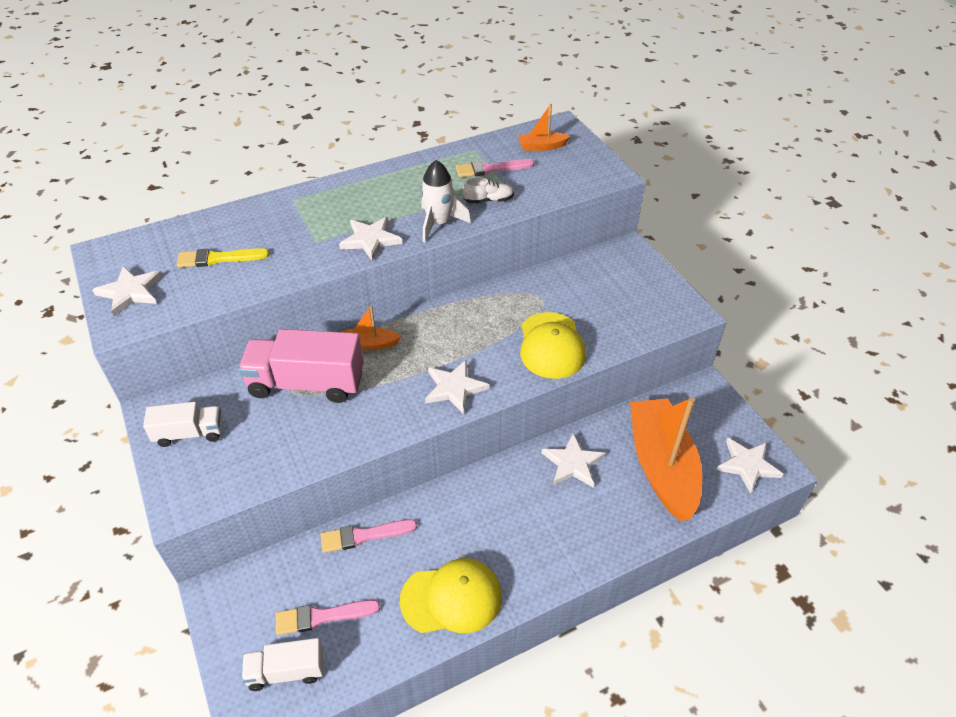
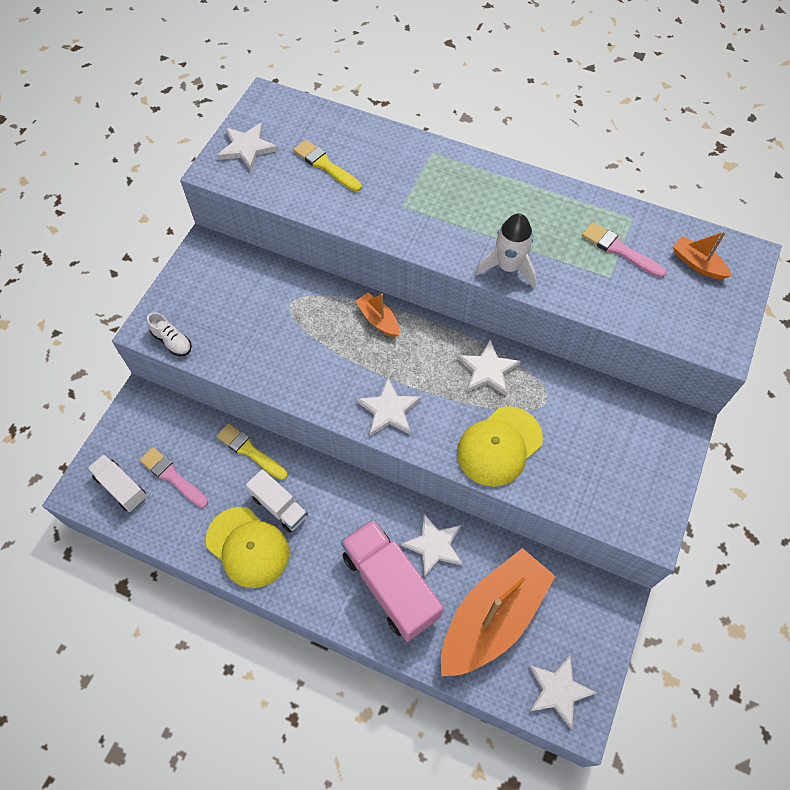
camera: 50 degrees right, 15 degrees up
white truck [143,402,223,447] -> white truck moved to [246,469,308,533]
pink truck [238,329,364,403] -> pink truck moved to [341,519,443,642]
pink brush [321,520,417,553] -> yellow brush [217,423,288,480]
white star [339,217,403,261] -> white star moved to [457,339,521,395]
white shoe [463,177,514,204] -> white shoe moved to [147,312,192,356]

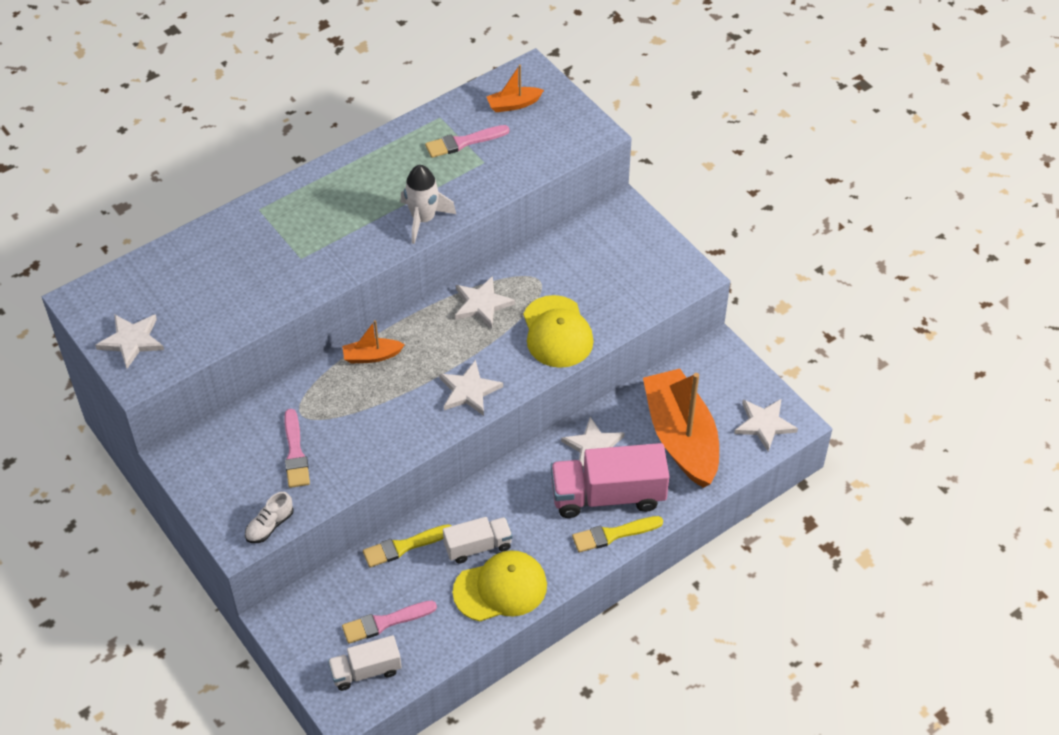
camera: 60 degrees left, 10 degrees down
white shoe [147,312,192,356] -> white shoe turned 150 degrees clockwise [245,492,294,543]
yellow brush [293,140,362,192] -> yellow brush moved to [572,516,663,552]
none -> pink brush [284,409,310,488]

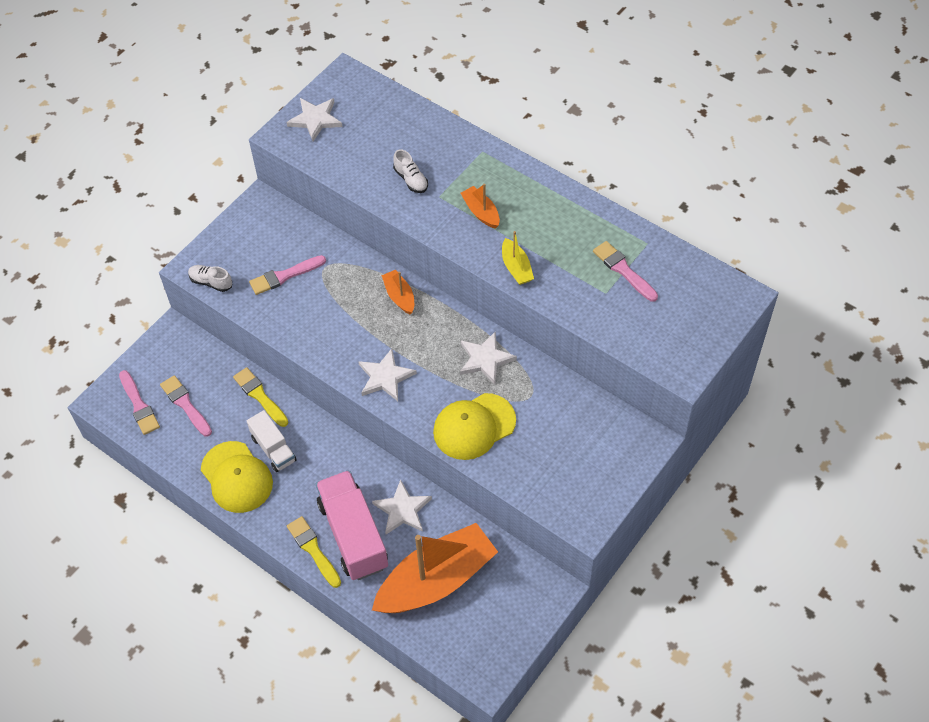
camera: 75 degrees right, 5 degrees up
white truck [328,635,402,691] -> pink brush [119,370,160,435]
white rocket [400,165,456,244] -> yellow boat [502,231,534,285]
orange boat [486,65,544,112] -> orange boat moved to [460,184,500,229]
white star [734,399,798,452] -> none
none -> white shoe [393,149,428,193]

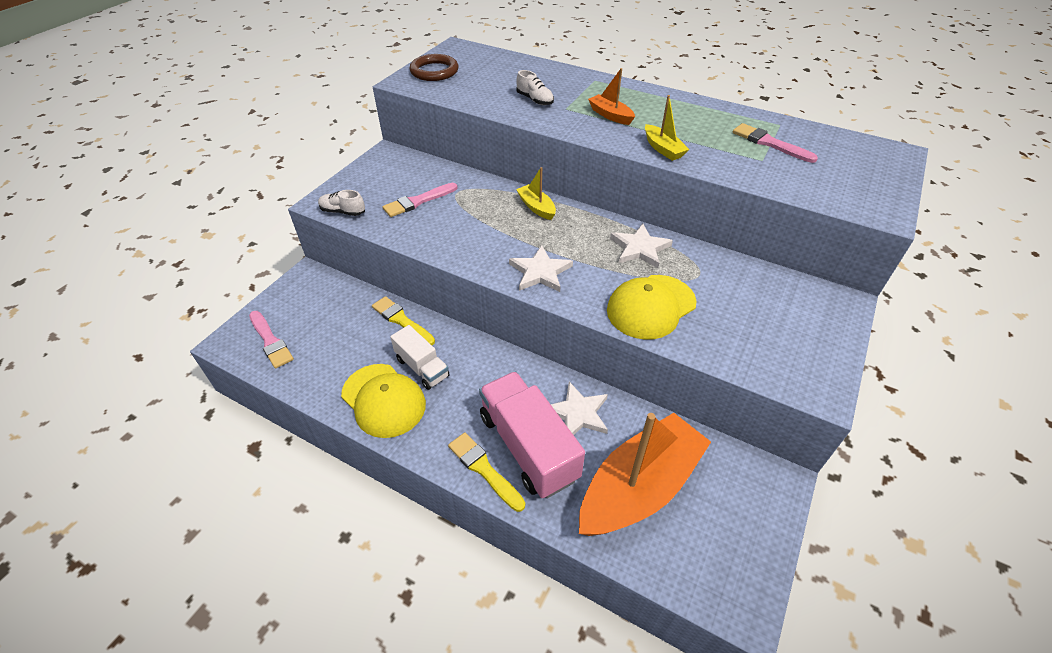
camera: 10 degrees left, 10 degrees down
pink brush [160,375,212,437] -> none
white star [286,98,342,142] -> brown ring [410,54,458,81]
orange boat [381,270,414,315] -> yellow boat [516,167,556,220]

